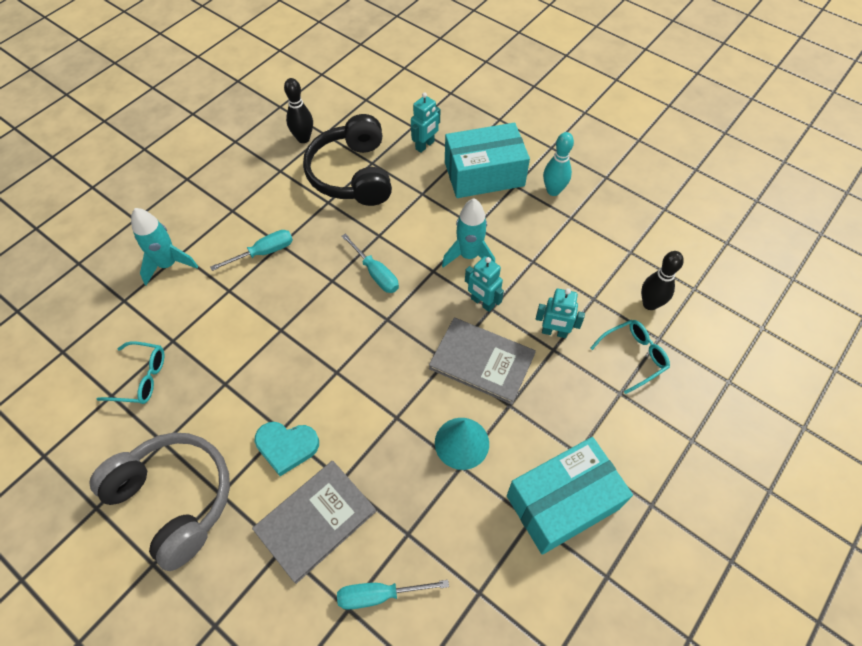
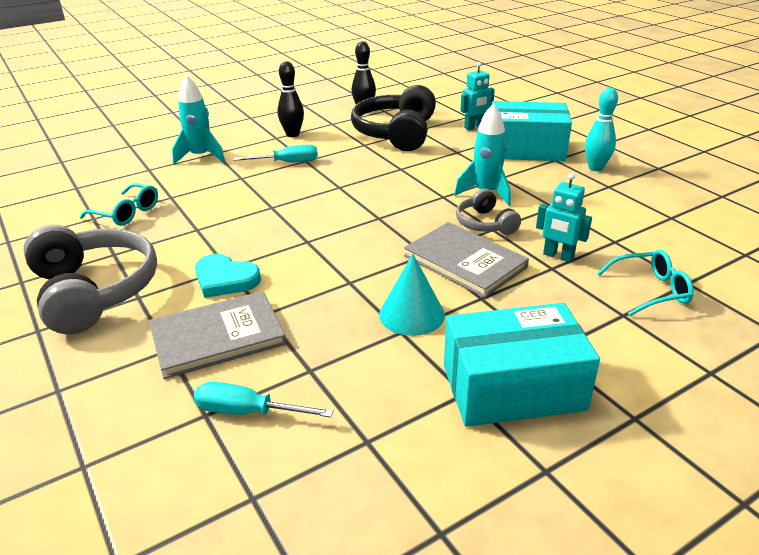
camera: 20 degrees right, 25 degrees down
turquoise screwdriver [341,233,399,293] -> none
turquoise robot [465,256,504,312] -> grey headphones [456,188,521,235]
black bowling pin [641,251,684,310] -> black bowling pin moved to [278,61,304,137]

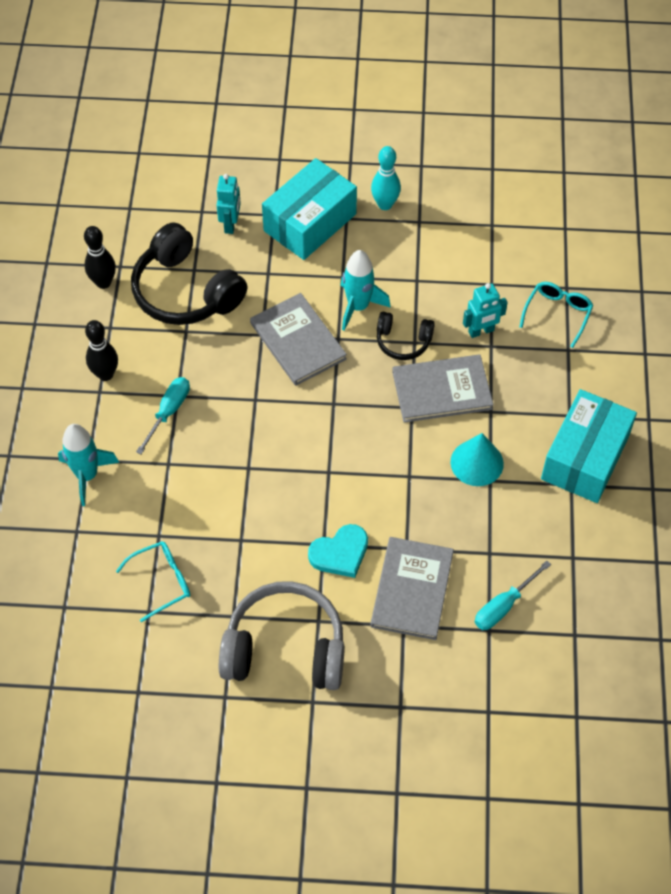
camera: 55 degrees left, 25 degrees up
grey headphones [456,188,521,235] -> black headphones [377,312,435,360]
none -> grey book [250,293,347,386]

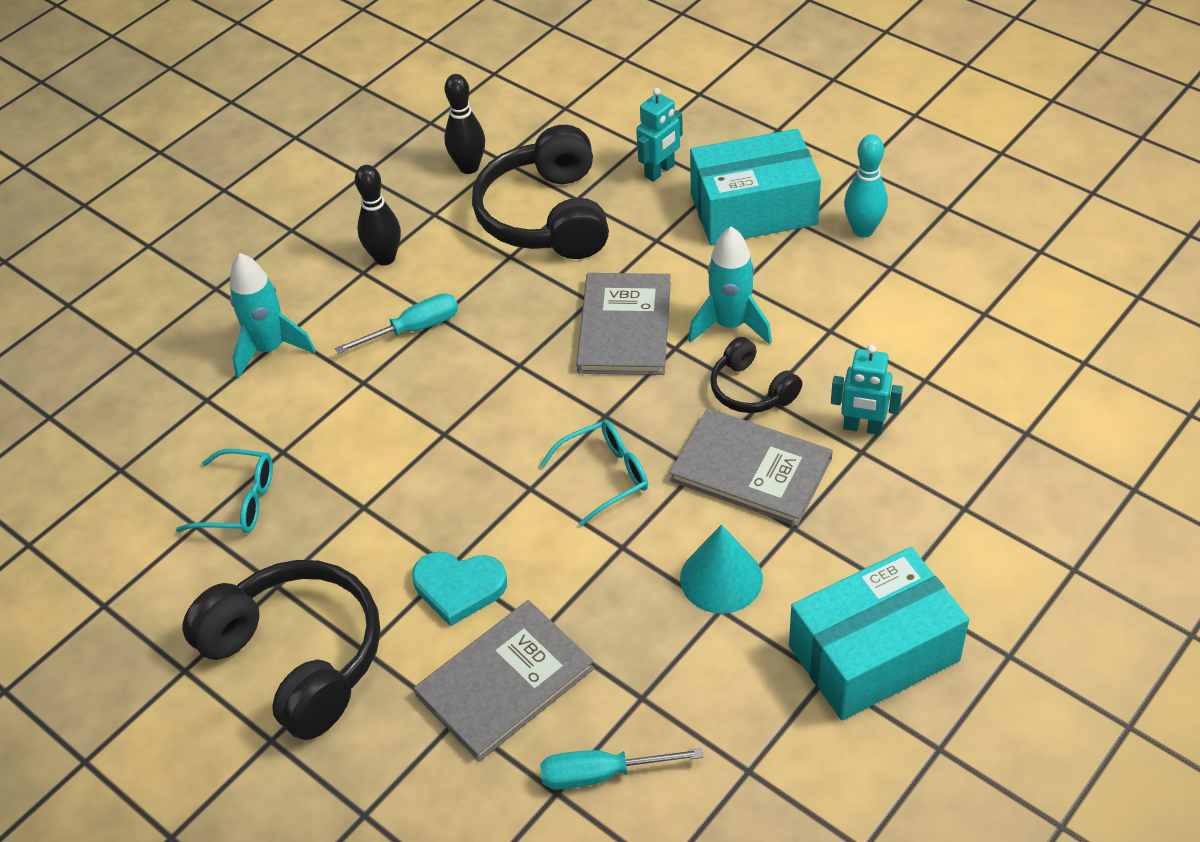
camera: 40 degrees right, 10 degrees down
grey headphones [219,581,345,690] -> black headphones [182,560,380,740]
turquoise glasses [519,282,594,348] -> turquoise glasses moved to [540,420,648,526]

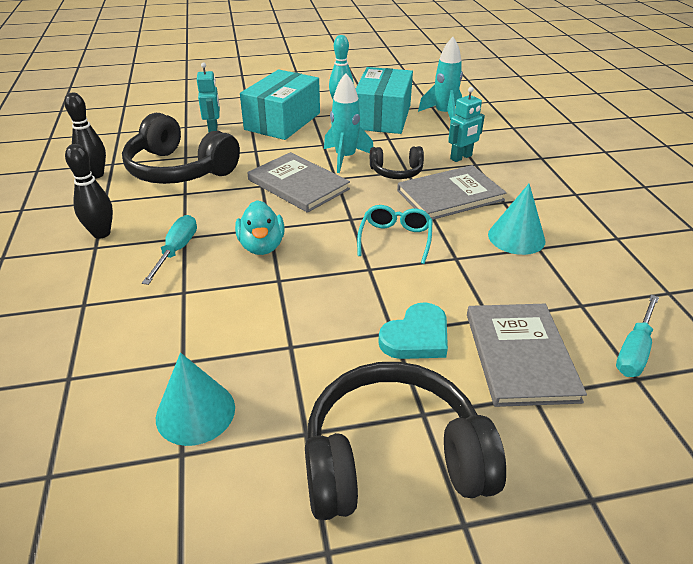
camera: 55 degrees left, 10 degrees down
turquoise glasses [176,449,273,533] -> turquoise cone [156,353,235,446]
turquoise rocket [230,253,316,378] -> turquoise rocket moved to [418,37,463,120]
turquoise box [789,547,969,720] -> turquoise box moved to [356,67,413,134]
none -> turquoise duck [235,200,284,255]

